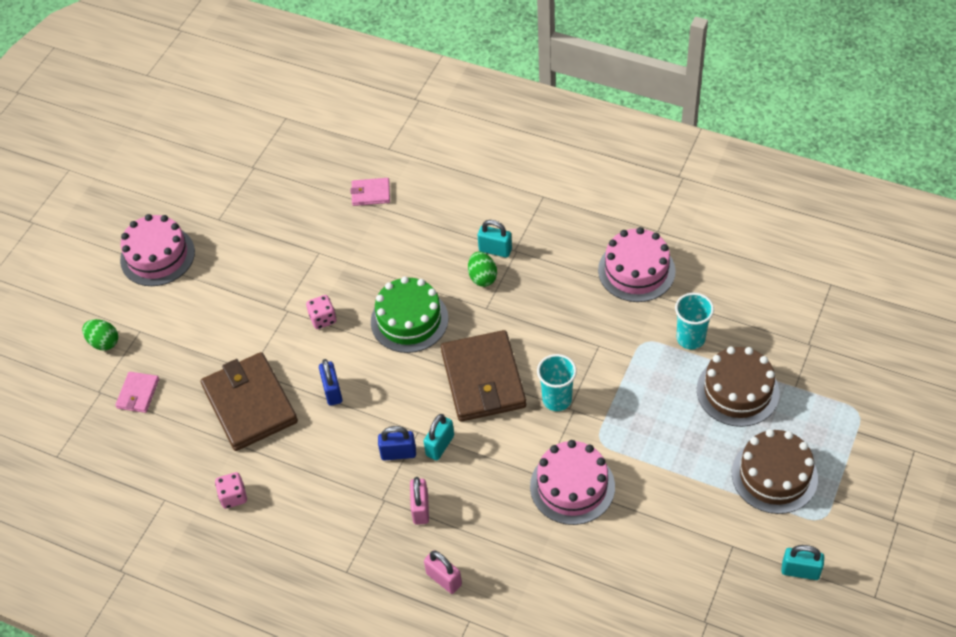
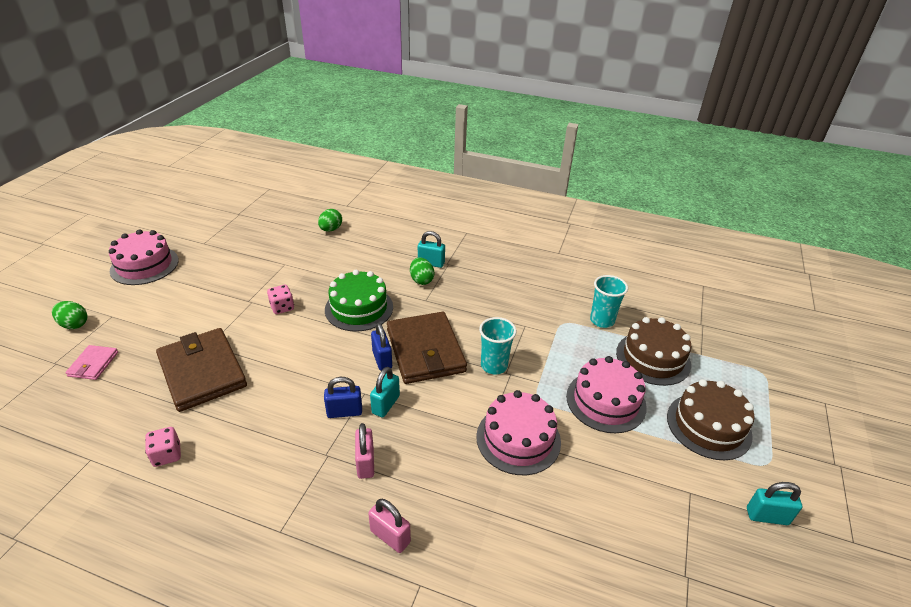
camera: 10 degrees left, 15 degrees down
blue padlock [319,359,343,406] -> blue padlock moved to [371,323,392,371]
pink wallet [350,178,390,206] -> green egg [318,209,342,232]
pink cake [598,227,675,302] -> pink cake moved to [566,356,647,433]

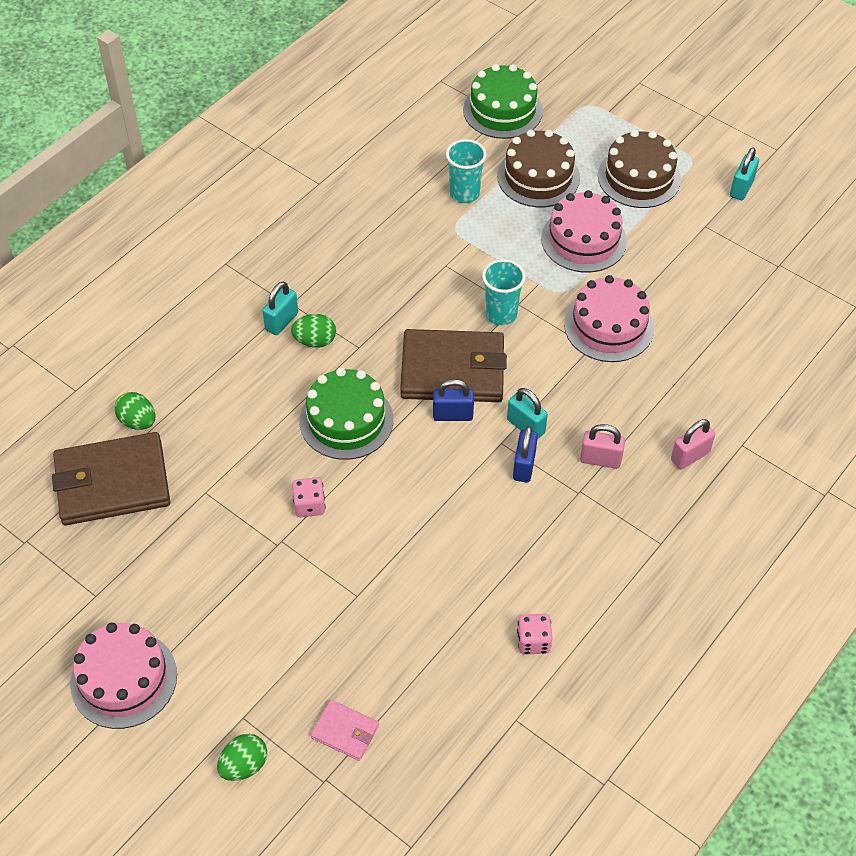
camera: 70 degrees left, 15 degrees up
brown wallet [156,328,247,412] -> brown wallet moved to [52,432,170,525]
none -> green cake [463,64,543,139]

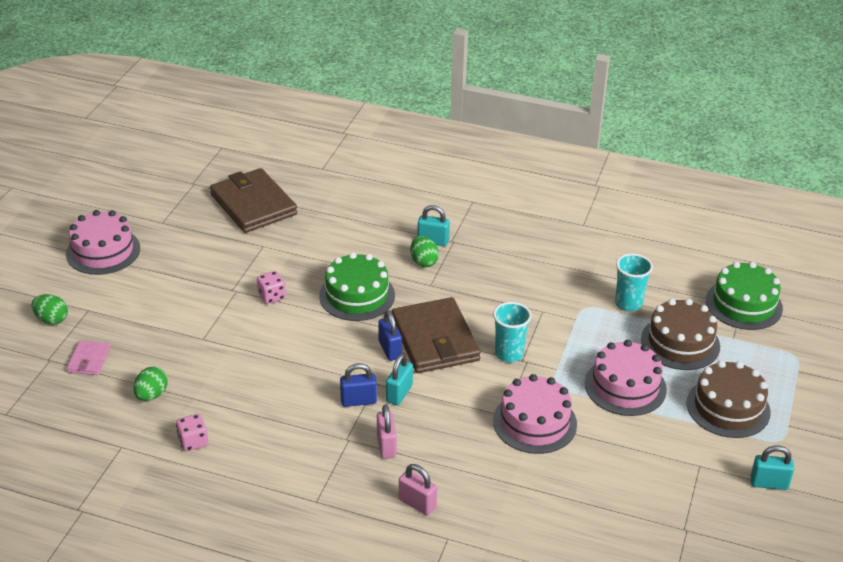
camera: 70 degrees right, 15 degrees down
green egg [114,392,155,430] -> green egg moved to [133,367,168,401]

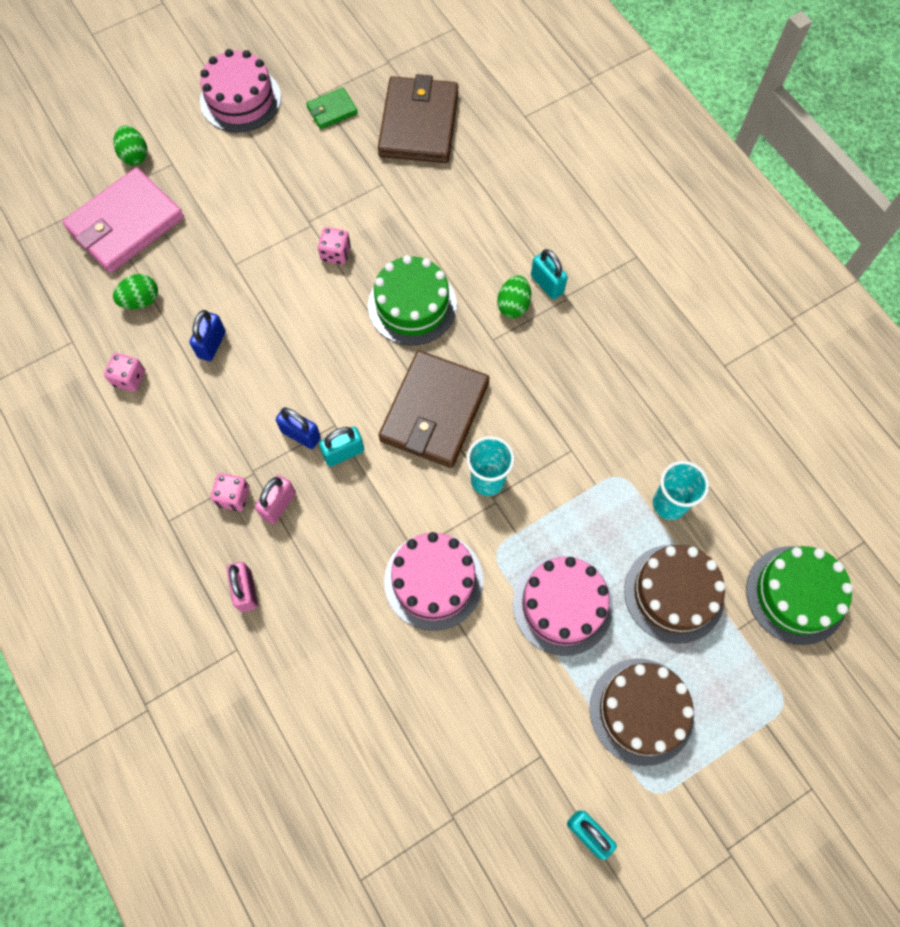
camera: 40 degrees right, 30 degrees up
pink wallet [67,340,110,375] -> pink wallet [62,167,184,273], size x2.13
blue padlock [378,310,402,361] -> blue padlock moved to [189,310,226,361]
none -> pink dice [211,473,250,511]
none -> green wallet [306,87,358,129]

